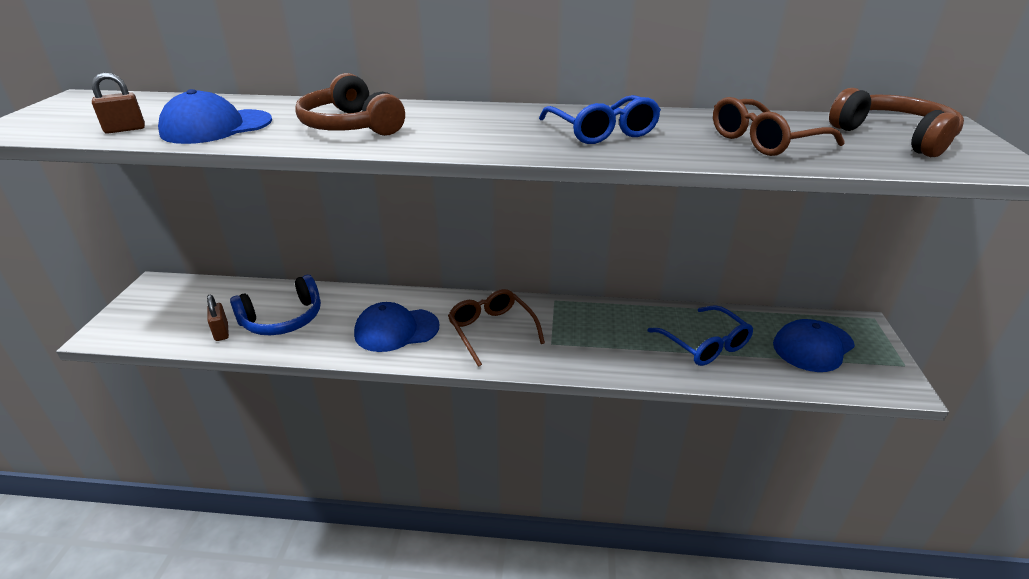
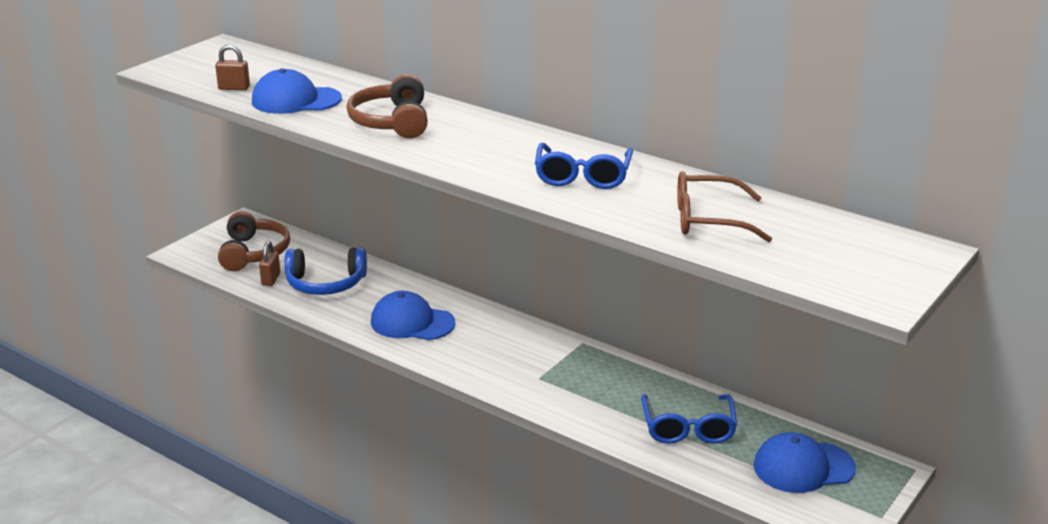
camera: 30 degrees right, 5 degrees down
brown glasses [448,289,545,367] -> none
brown headphones [829,88,964,157] -> brown headphones moved to [218,211,290,271]

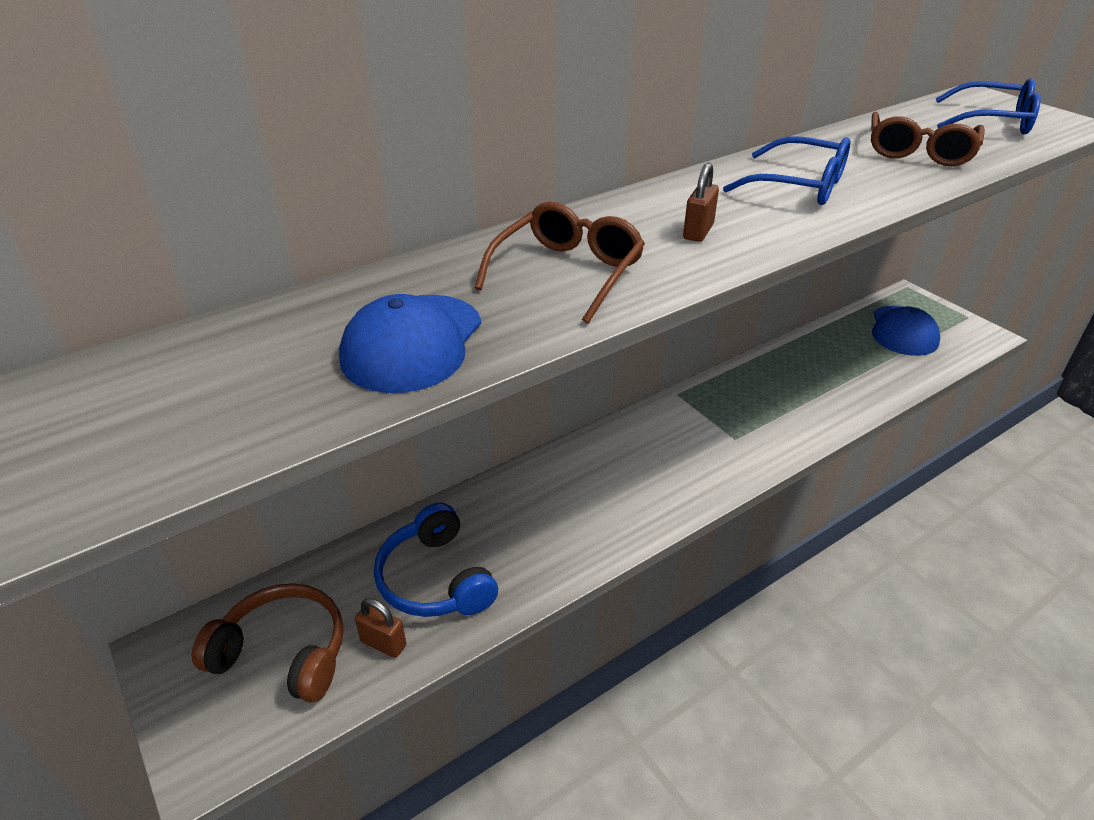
camera: 70 degrees left, 10 degrees up
brown padlock [215,44,250,90] -> brown padlock moved to [683,163,719,242]
blue headphones [285,247,367,295] -> blue headphones turned 135 degrees clockwise [374,503,498,617]
brown headphones [347,74,428,138] -> brown glasses [475,202,645,323]
blue cap [371,291,455,340] -> none
blue glasses [641,394,737,444] -> blue glasses moved to [936,78,1041,135]

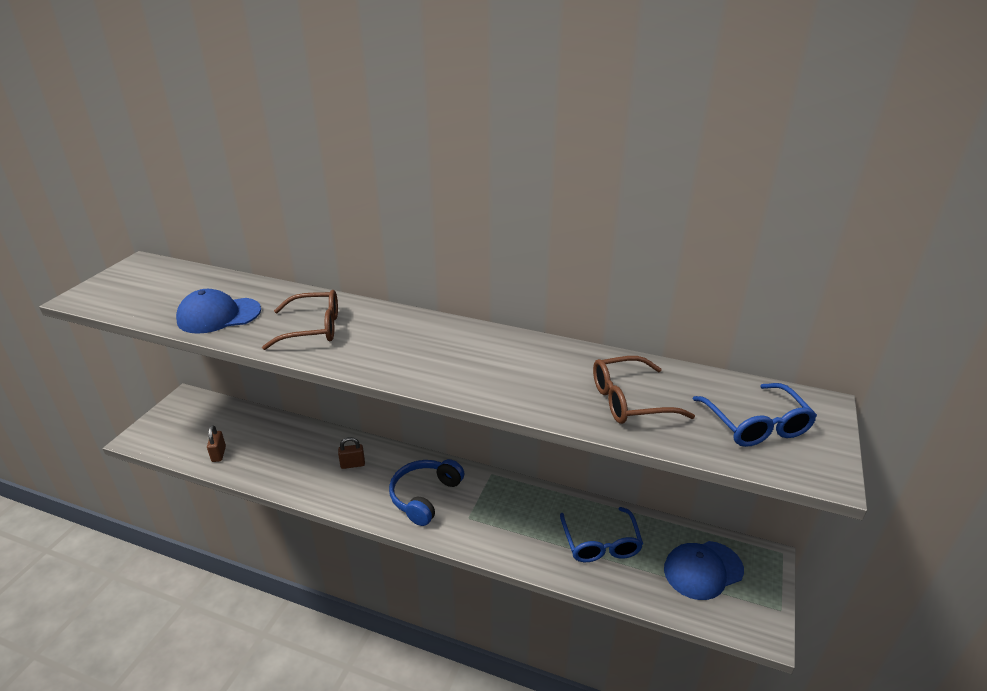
camera: 55 degrees right, 5 degrees down
brown headphones [192,583,344,703] -> none
blue headphones [374,503,498,617] -> blue headphones moved to [389,459,464,526]
brown padlock [683,163,719,242] -> brown padlock moved to [338,437,365,469]
blue glasses [723,136,850,205] -> blue glasses moved to [560,507,643,562]

